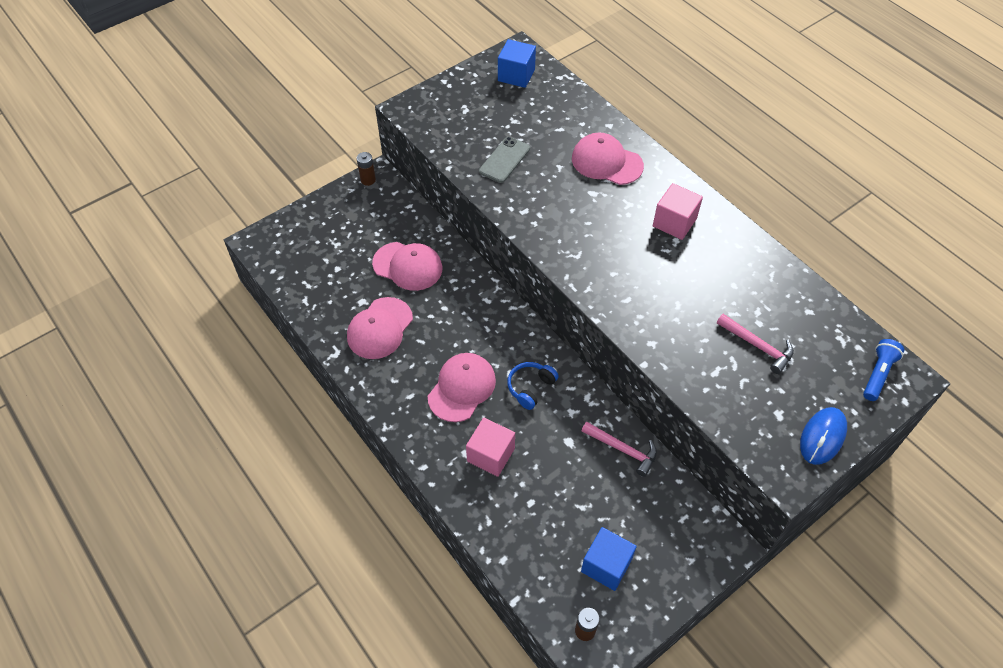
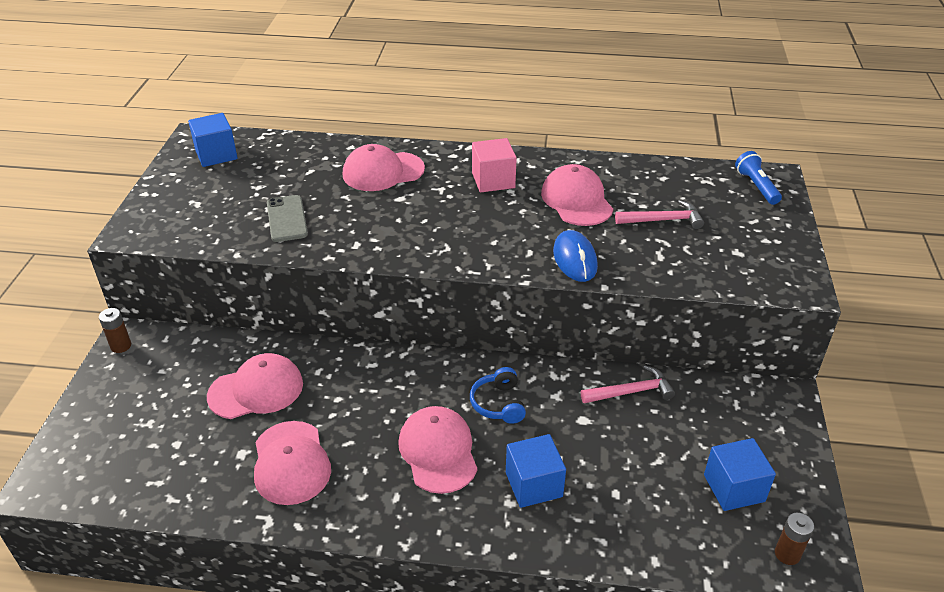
camera: 45 degrees left, 15 degrees down
pink cube [466,418,515,477] -> blue cube [506,434,566,508]
blue mouse [800,407,847,465] -> blue mouse moved to [553,230,598,282]
none -> pink cap [541,164,613,226]

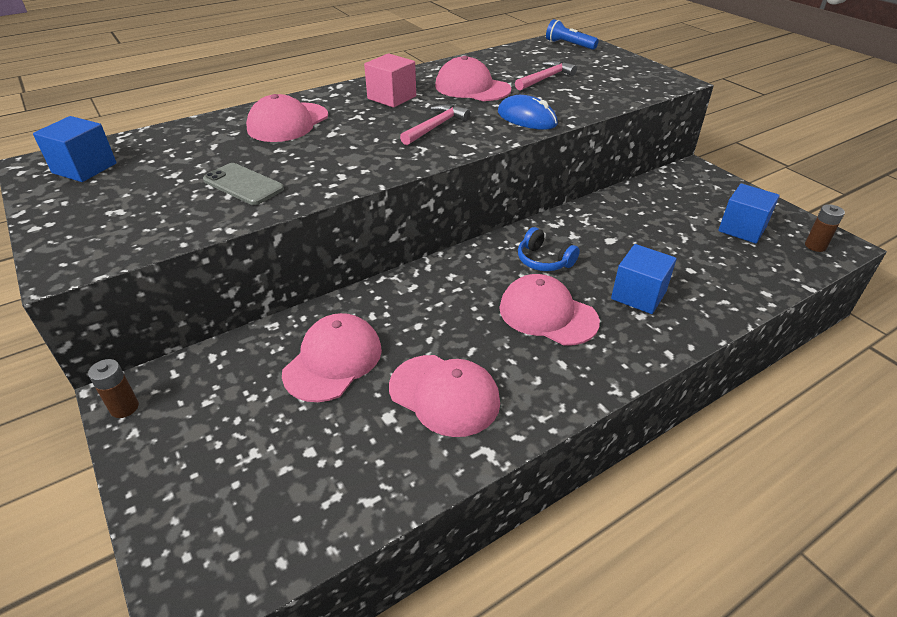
camera: 40 degrees left, 0 degrees up
pink hammer [581,365,675,403] -> pink hammer moved to [400,104,470,145]

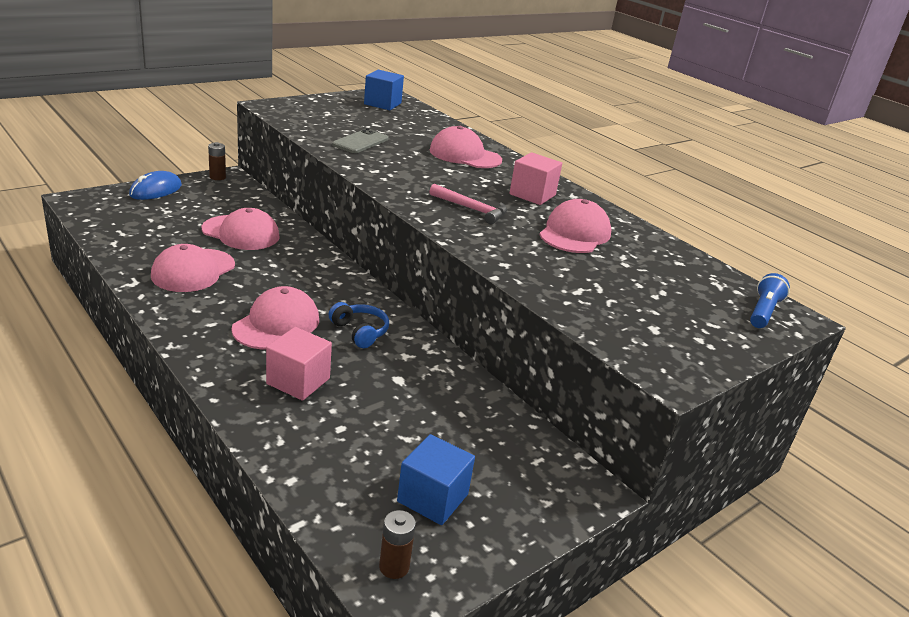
camera: 80 degrees right, 10 degrees down
blue mouse [498,95,558,130] -> blue mouse moved to [129,171,182,200]
pink hammer [515,61,577,91] -> none
blue headphones [518,227,580,271] -> blue headphones turned 105 degrees clockwise [329,302,389,348]
blue cube [611,244,677,314] -> pink cube [266,327,332,401]

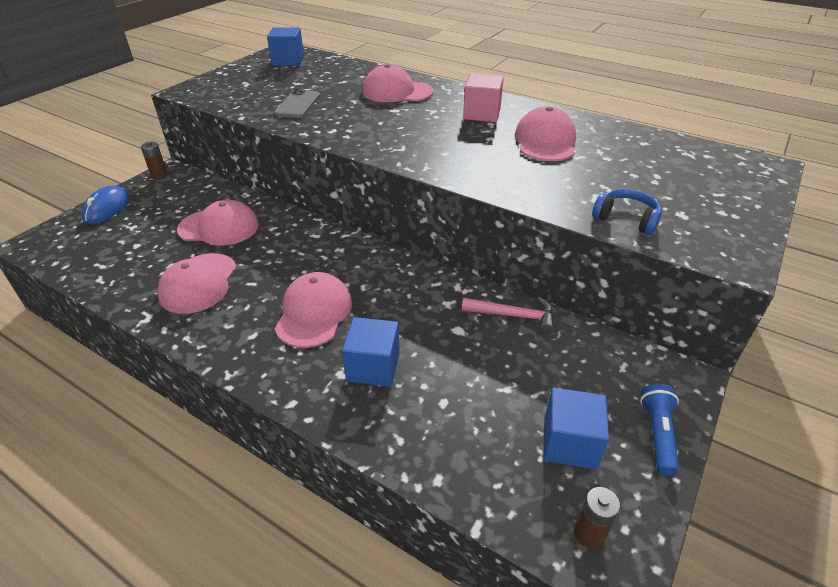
camera: 15 degrees left, 10 degrees up
pink cube [266,327,332,401] -> blue cube [342,317,400,387]
blue headphones [329,302,389,348] -> blue headphones moved to [592,189,662,235]
pink hammer [429,184,507,224] -> pink hammer moved to [462,297,554,334]
blue flashlight [750,273,790,328] -> blue flashlight moved to [640,384,679,476]

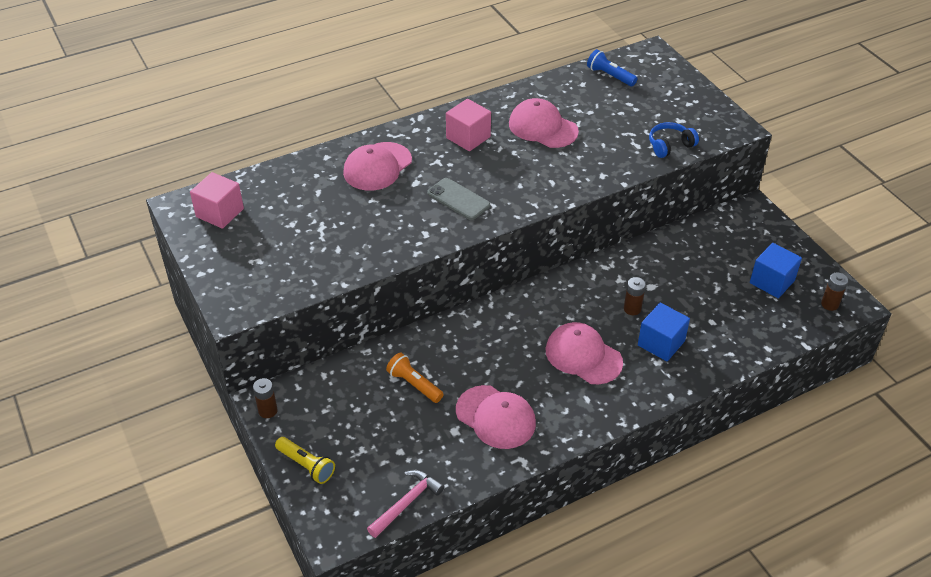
camera: 60 degrees left, 5 degrees up
blue mouse [81,185,130,224] -> yellow flashlight [275,437,335,484]
pink cap [177,200,259,246] -> orange flashlight [386,353,444,403]
blue cube [267,27,304,66] -> pink cube [190,172,244,229]
grey phone [274,89,320,118] -> grey phone moved to [427,178,490,220]
pink hammer [462,297,554,334] -> pink hammer moved to [367,470,444,538]
blue flashlight [640,384,679,476] -> blue flashlight moved to [587,49,638,86]
none -> brown battery [624,277,646,315]

